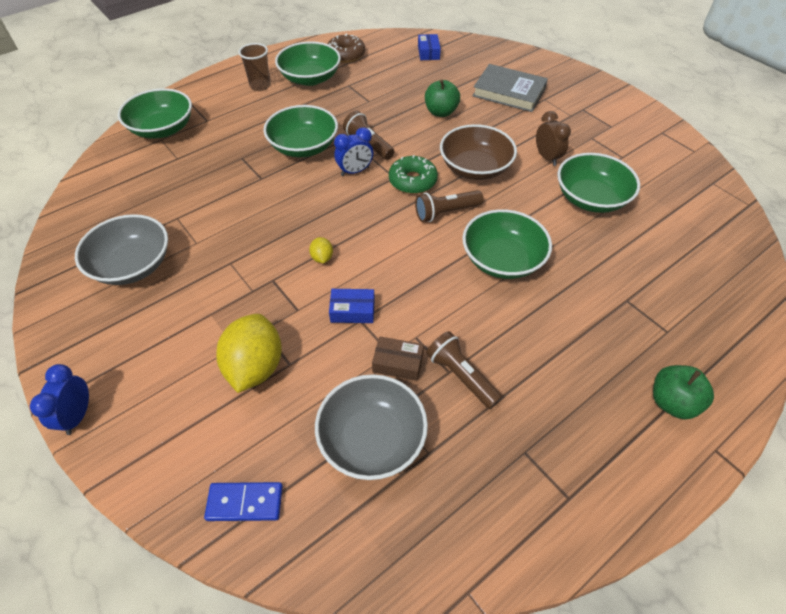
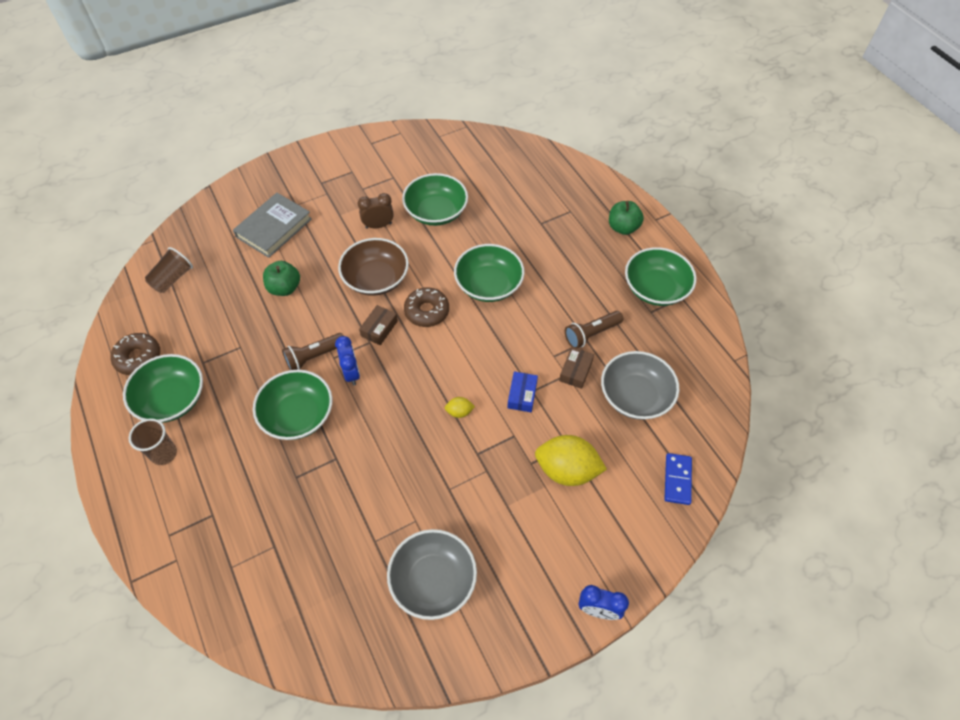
camera: 80 degrees left, 5 degrees up
green bowl [118,88,192,139] -> green bowl moved to [625,247,697,306]
green donut [389,155,438,194] -> brown box [359,305,398,345]
brown flashlight [415,190,484,222] -> brown donut [404,287,449,327]
blue box [418,34,441,60] -> brown cup [145,247,193,293]

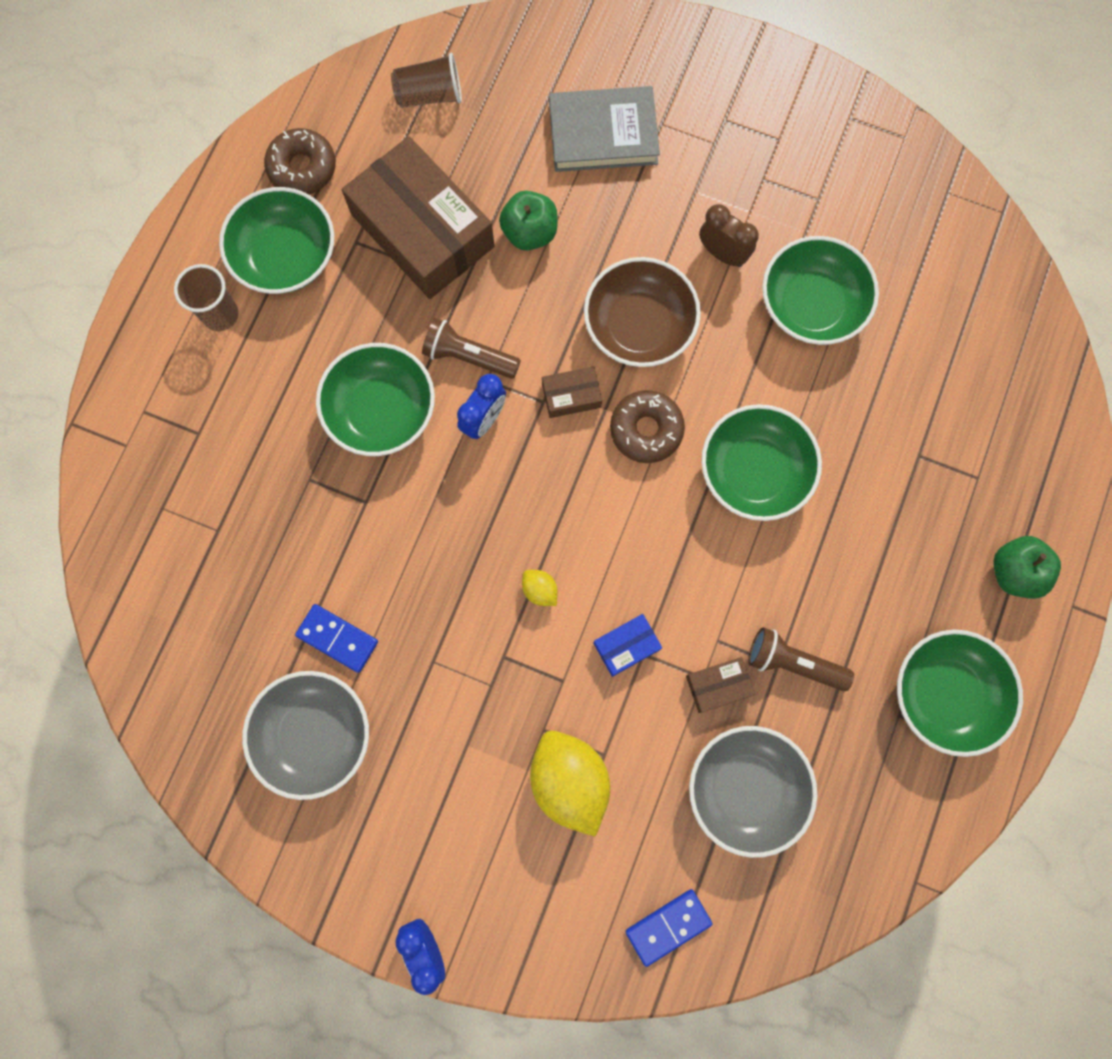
camera: 50 degrees right, 20 degrees up
none -> blue domino [295,604,378,673]
none -> brown box [342,136,495,299]

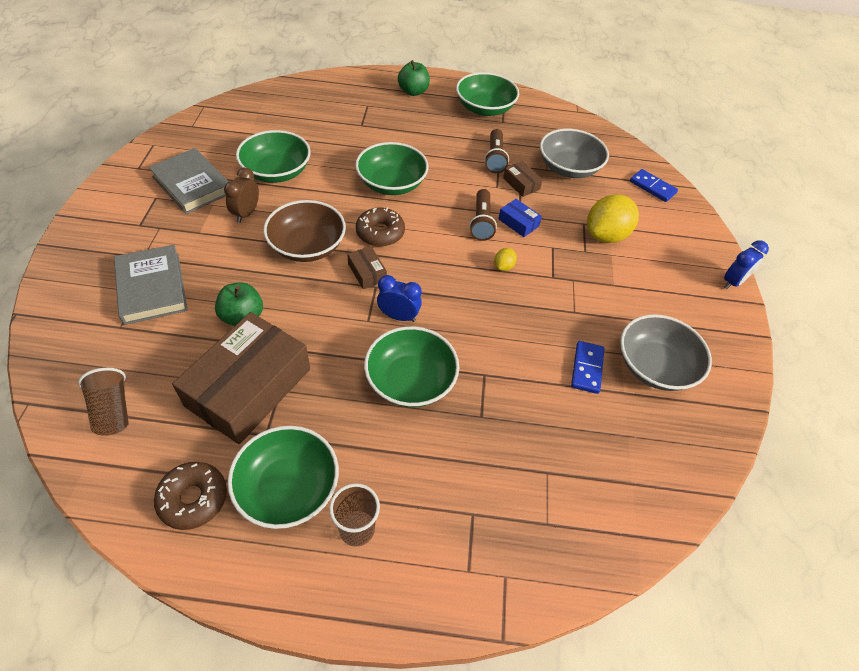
camera: 110 degrees left, 25 degrees down
brown flashlight [422,318,521,379] -> brown flashlight moved to [469,189,497,241]
none -> grey book [148,148,229,214]

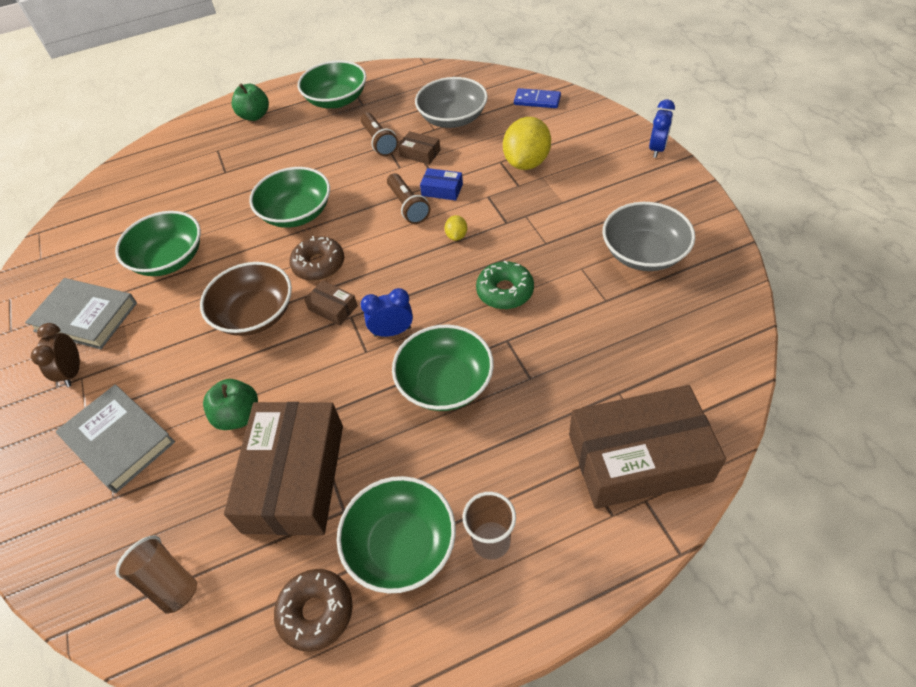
camera: 20 degrees left, 0 degrees up
brown clock [224,167,259,223] -> brown clock moved to [31,323,80,387]
blue domino [571,341,605,394] -> none
none -> green donut [476,261,534,309]
none -> brown box [569,385,726,509]

